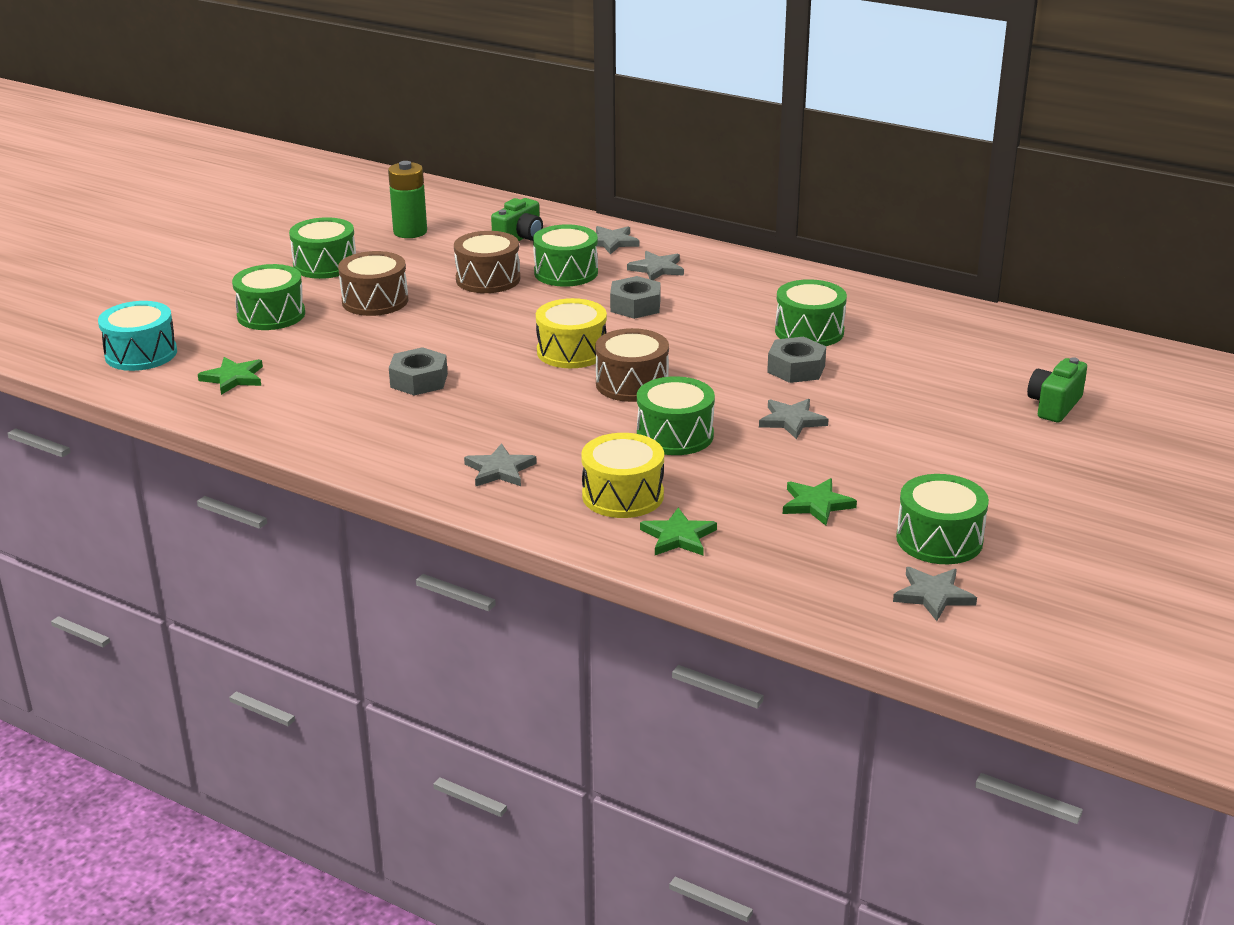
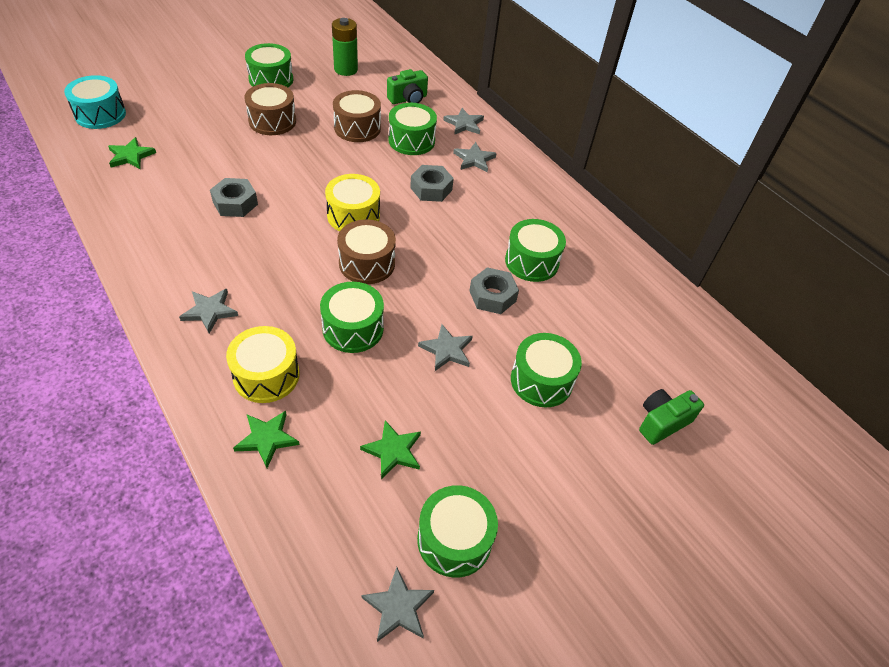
camera: 20 degrees right, 20 degrees up
green drum [232,264,305,330] -> green drum moved to [511,333,582,407]

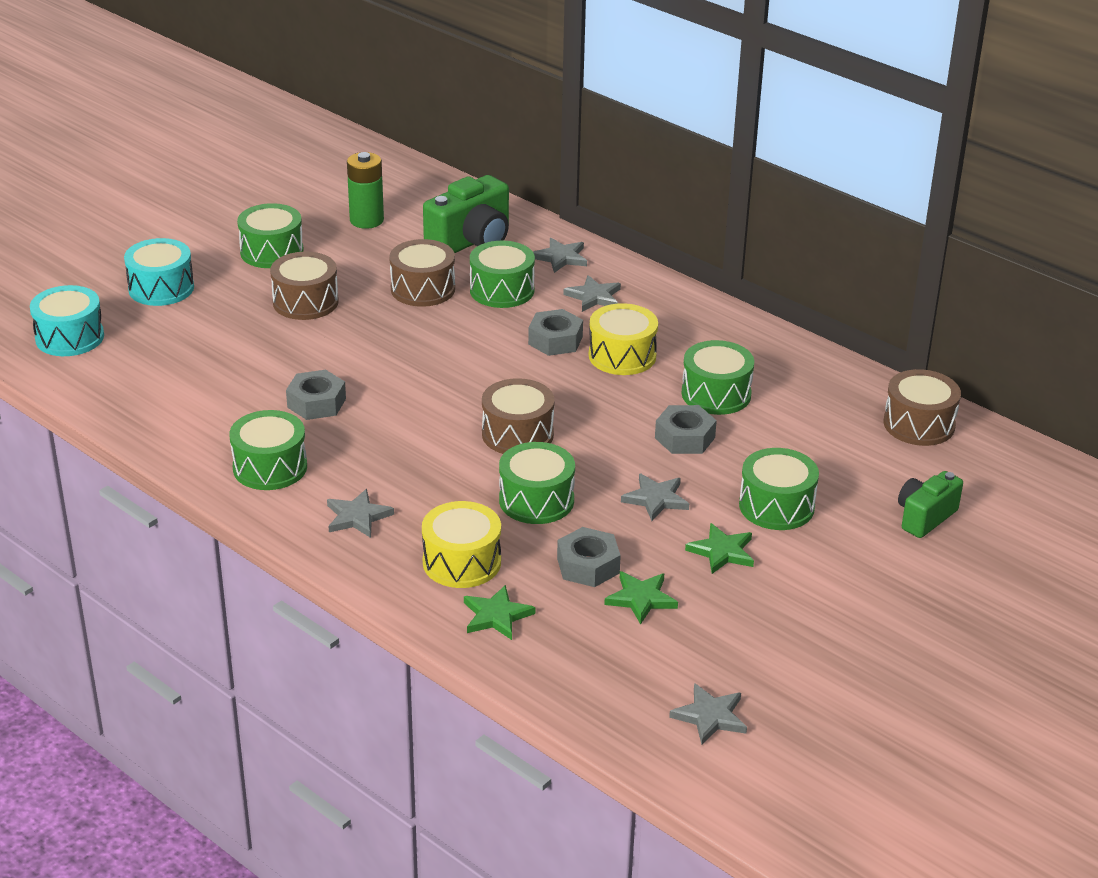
camera: 10 degrees left, 15 degrees down
green star [108,137,156,169] -> green star moved to [685,523,754,574]
yellow drum [325,174,380,231] -> yellow drum moved to [589,303,658,375]
green camera [387,69,428,104] -> green camera [423,175,509,253], size x1.61
green drum [417,485,498,578] -> green drum moved to [229,410,307,490]
none -> turquoise drum [124,238,194,306]
none -> grey nut [557,527,621,587]
none -> brown drum [883,369,961,446]

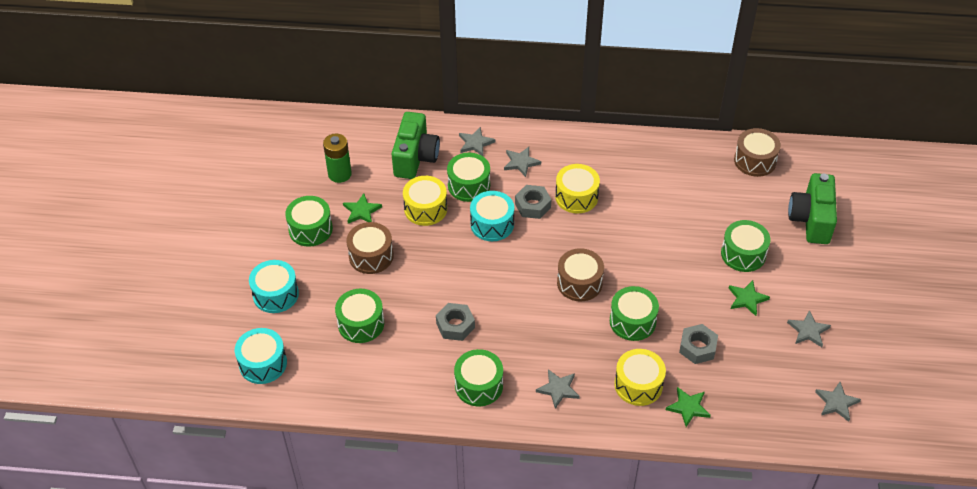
camera: 35 degrees left, 15 degrees up
brown drum [389,239,455,307] -> yellow drum [403,176,447,226]
green star [604,571,678,624] -> green star moved to [343,193,382,224]
grey star [621,473,689,521] -> grey star moved to [787,310,831,347]
grey nut [655,405,717,454] -> none
green drum [681,340,754,415] -> green drum moved to [335,289,384,343]
green camera [898,471,963,538] -> green camera [788,173,837,244], size x1.61
none -> turquoise drum [470,191,514,241]

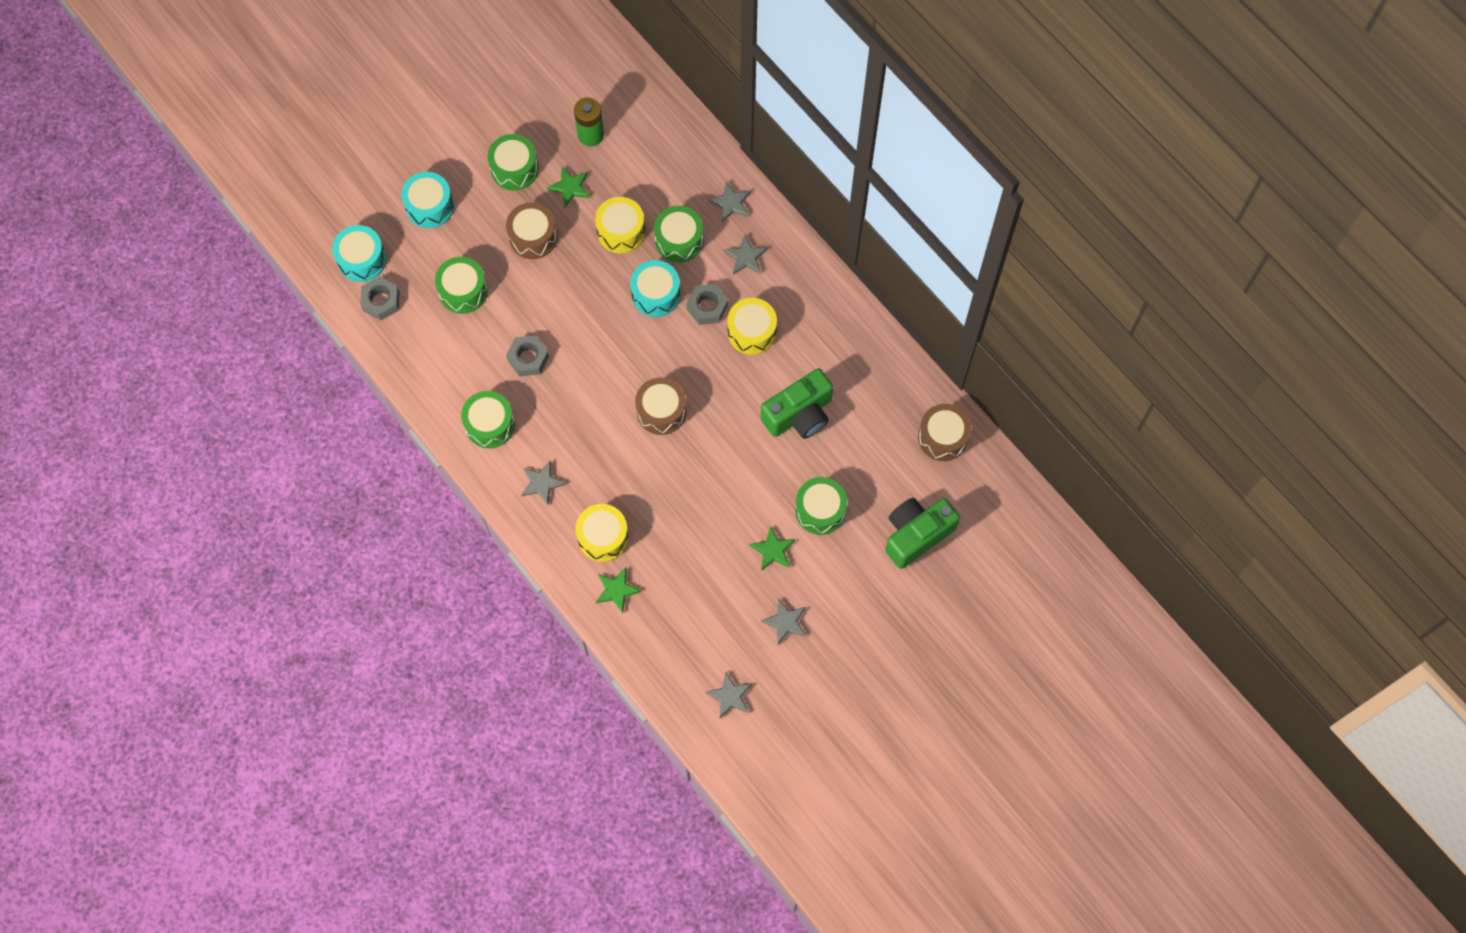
camera: 45 degrees right, 20 degrees up
green camera [391,112,440,179] -> green camera moved to [761,368,833,439]
green drum [610,286,659,341] -> none
grey nut [679,324,718,364] -> grey nut moved to [360,277,400,320]

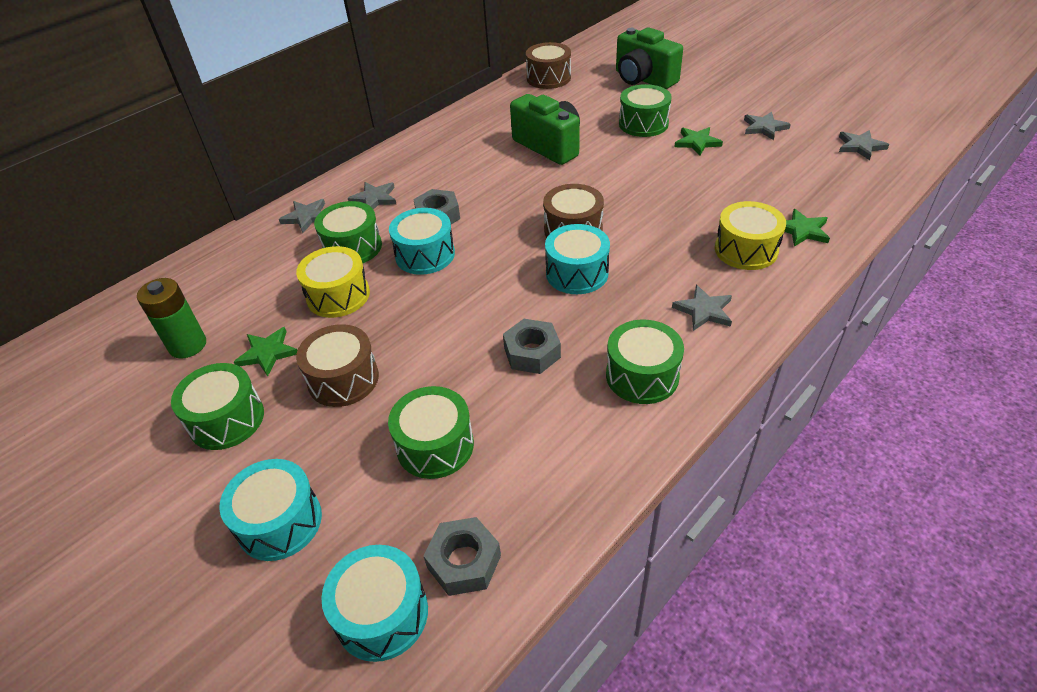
camera: 95 degrees left, 25 degrees down
yellow drum [727,298,777,355] -> none
none -> turquoise drum [545,224,610,294]

